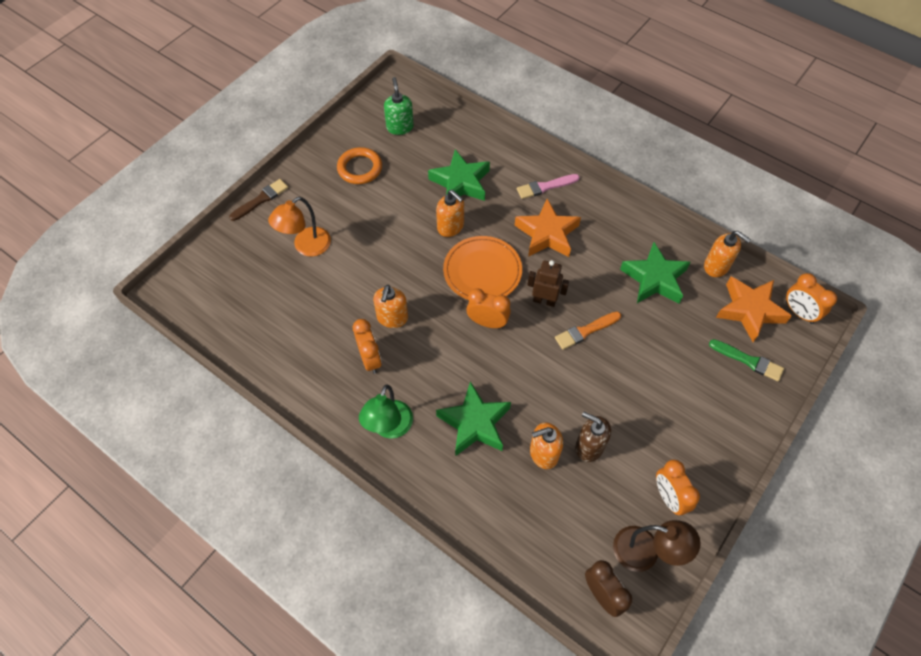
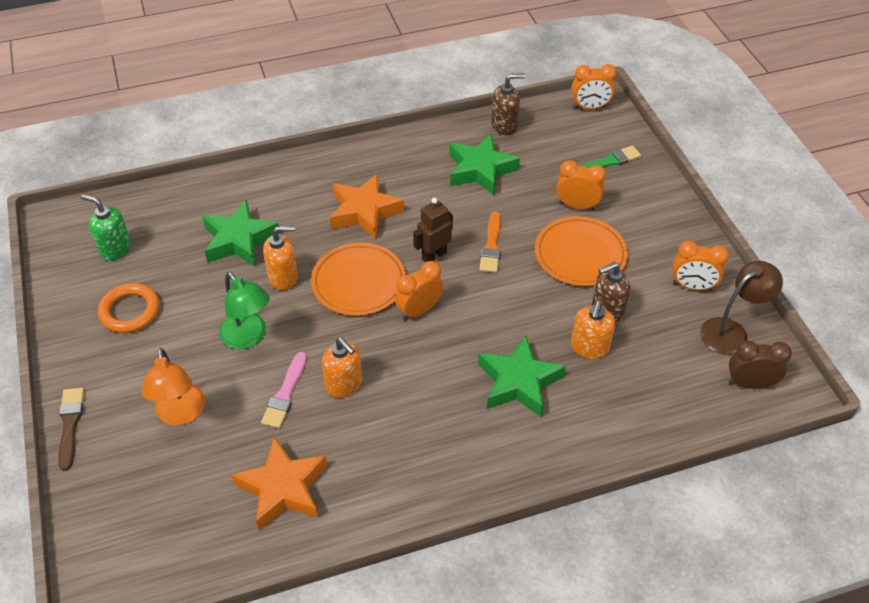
camera: 55 degrees left, 10 degrees down
orange clock [353,319,382,374] -> orange clock moved to [557,160,606,210]
green lamp [359,384,413,439] -> green lamp moved to [219,272,270,349]
pink brush [517,174,580,199] -> pink brush moved to [261,352,307,428]
orange soap dispenser [704,231,751,277] -> brown soap dispenser [491,73,525,136]
orange star [716,277,792,342] -> orange star moved to [231,436,327,531]
none -> orange plate [535,216,628,286]

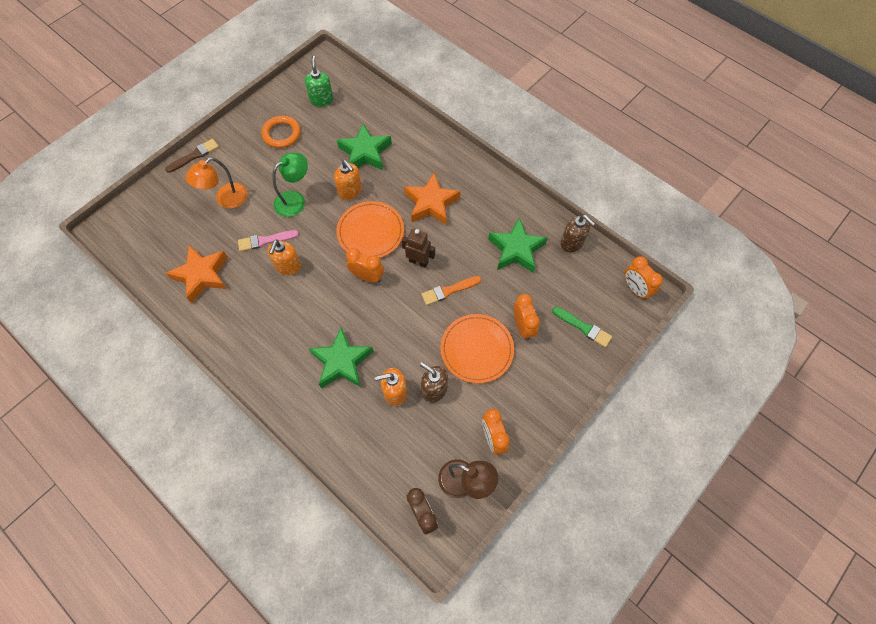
camera: 60 degrees right, 15 degrees up
green lamp [219,272,270,349] -> green lamp turned 150 degrees counterclockwise [272,152,308,217]

